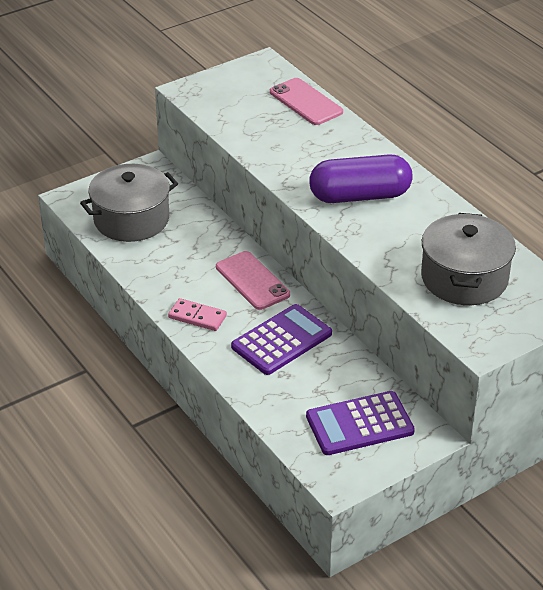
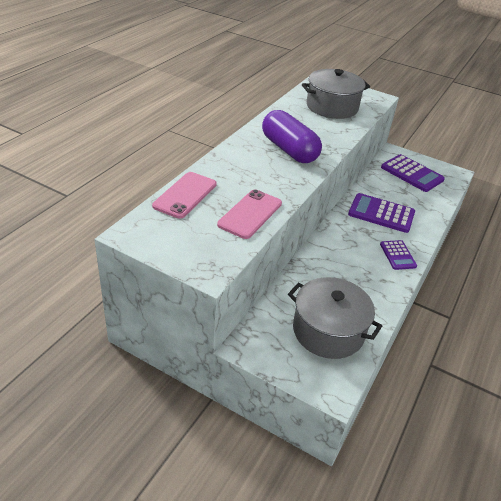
camera: 120 degrees left, 0 degrees up
pink domino [168,298,227,331] -> purple calculator [380,240,417,270]
pink phone [216,251,290,310] -> pink phone moved to [217,189,282,239]

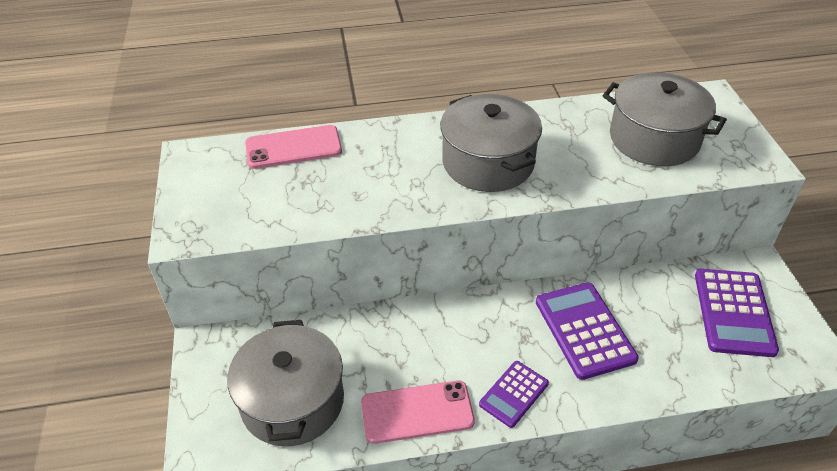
camera: 55 degrees right, 5 degrees up
pink phone [217,189,282,239] -> pink phone moved to [361,381,475,444]
purple capsule [262,110,322,163] -> grey pot [440,94,542,192]

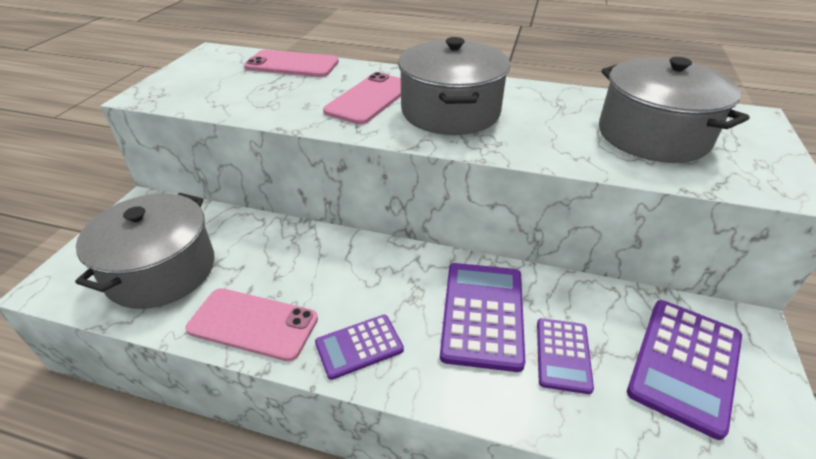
camera: 25 degrees right, 5 degrees down
none -> pink phone [323,72,401,125]
none -> purple calculator [537,318,594,394]

